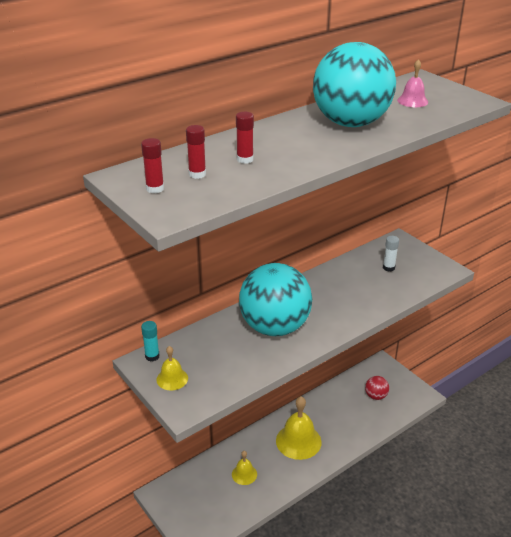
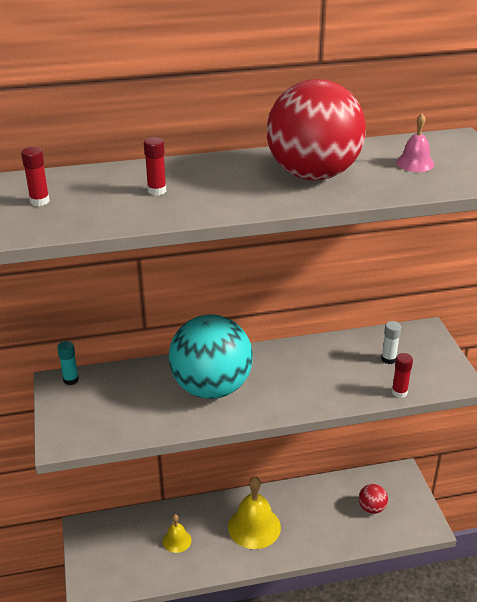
camera: 25 degrees right, 0 degrees up
yellow bell [156,346,188,390] -> none
red glue stick [186,125,206,179] -> red glue stick moved to [392,353,413,398]
turquoise ball [313,42,396,127] -> red ball [267,79,366,180]

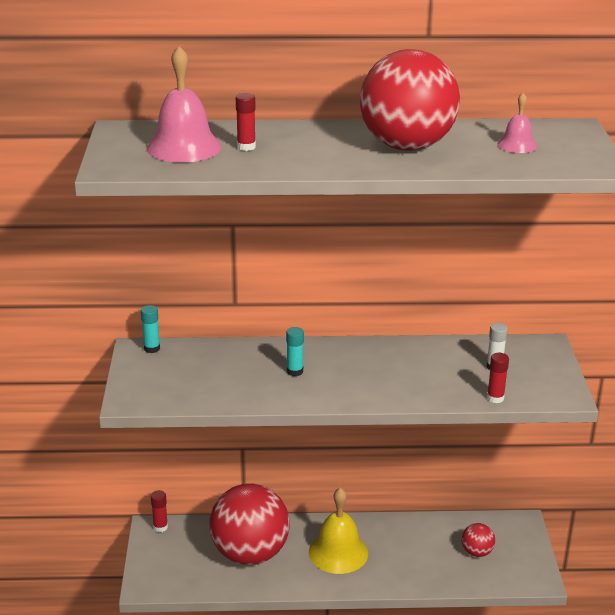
camera: 10 degrees right, 5 degrees down
red glue stick [21,147,50,206] -> red glue stick moved to [151,490,168,532]
yellow bell [163,514,192,553] -> red ball [210,483,290,565]
turquoise ball [169,314,253,399] -> turquoise glue stick [286,327,304,376]
none -> pink bell [147,46,222,163]

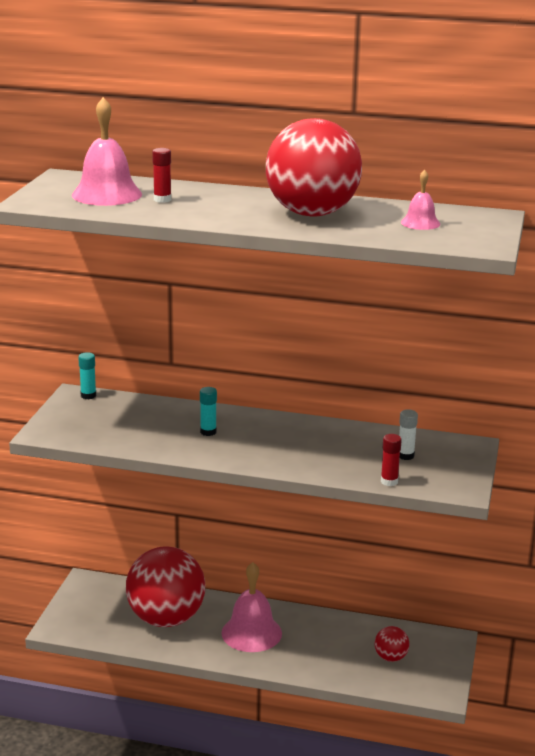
camera: 15 degrees right, 5 degrees down
red glue stick [151,490,168,532] -> none
yellow bell [309,487,368,574] -> pink bell [221,562,282,652]

